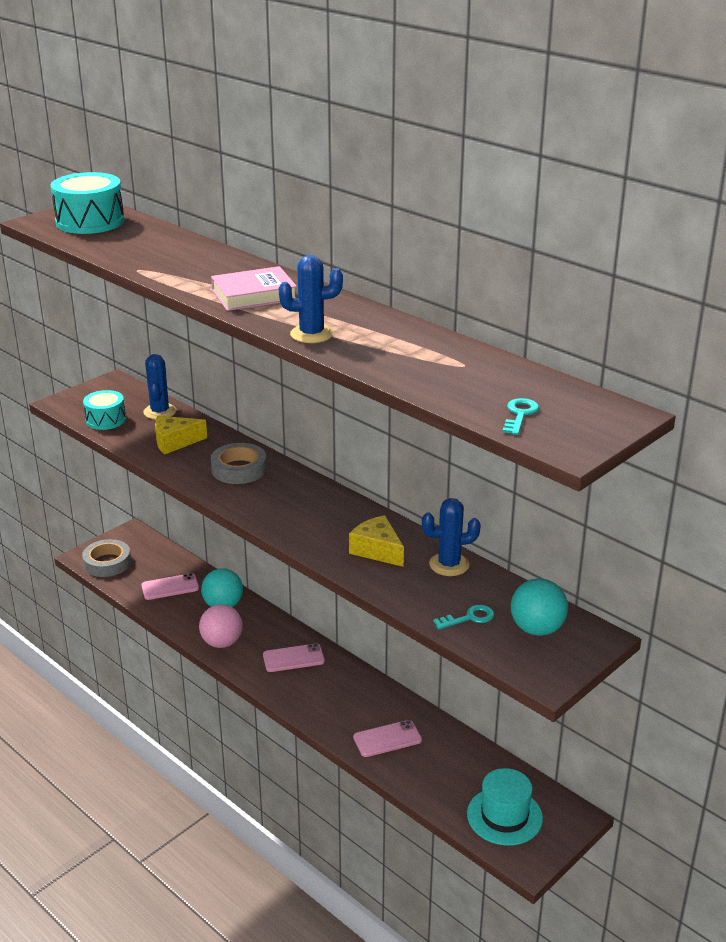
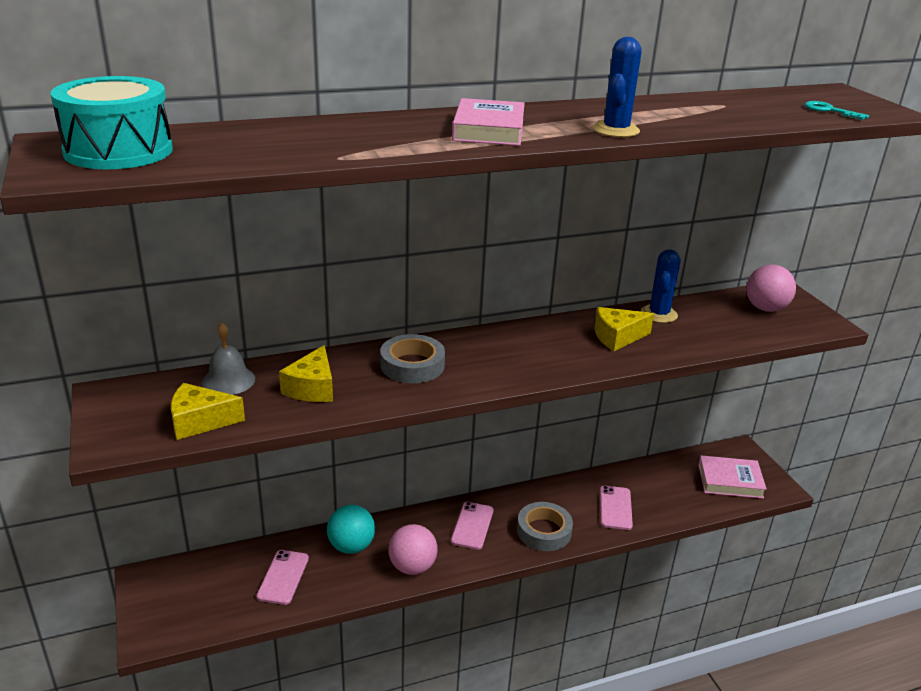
camera: 65 degrees left, 0 degrees up
grey tape [82,539,131,577] -> grey tape moved to [517,502,573,551]
turquoise drum [83,390,126,430] -> yellow cheese [171,383,245,440]
blue cactus [143,354,176,419] -> grey bell [202,322,255,395]
turquoise key [433,605,494,629] -> none
turquoise hat [467,768,543,846] -> pink book [698,455,767,499]
turquoise ball [511,578,568,636] -> pink ball [746,265,796,312]

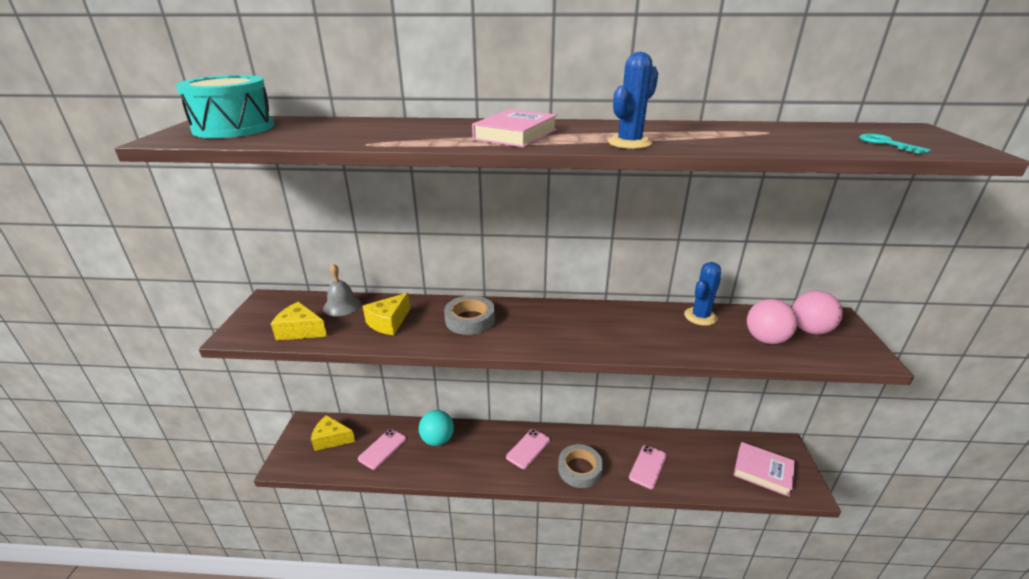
camera: 25 degrees right, 0 degrees up
pink ball [388,524,438,575] -> pink ball moved to [747,299,798,344]
yellow cheese [594,307,654,351] -> yellow cheese moved to [311,415,355,451]

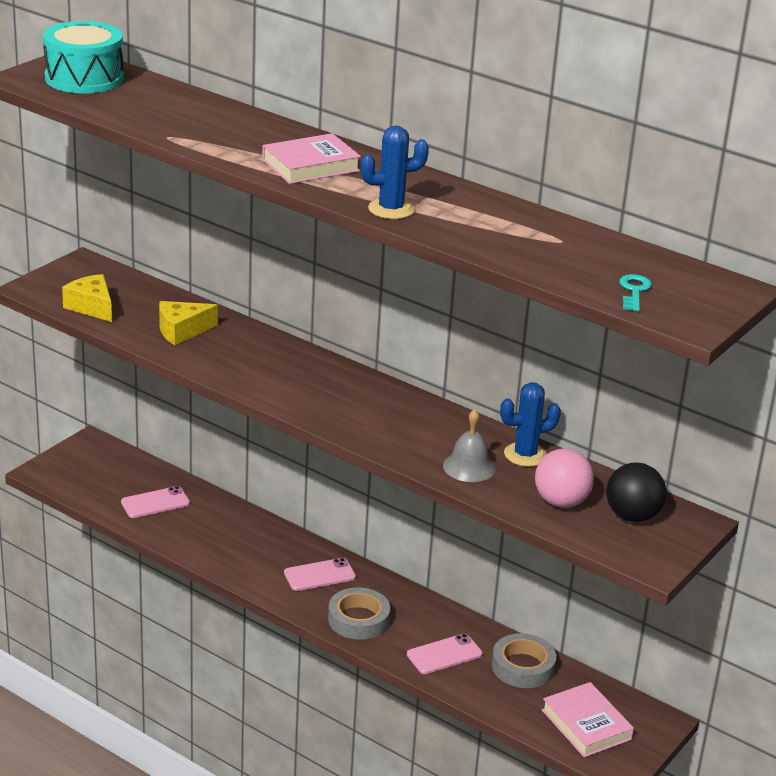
camera: 30 degrees right, 0 degrees up
yellow cheese [311,415,355,451] -> none
grey bell [323,264,361,316] -> grey bell moved to [443,409,496,482]
turquoise ball [419,410,454,446] -> none
grey tape [444,295,495,335] -> grey tape moved to [492,633,556,688]
pink ball [792,291,843,335] -> black ball [606,462,666,522]

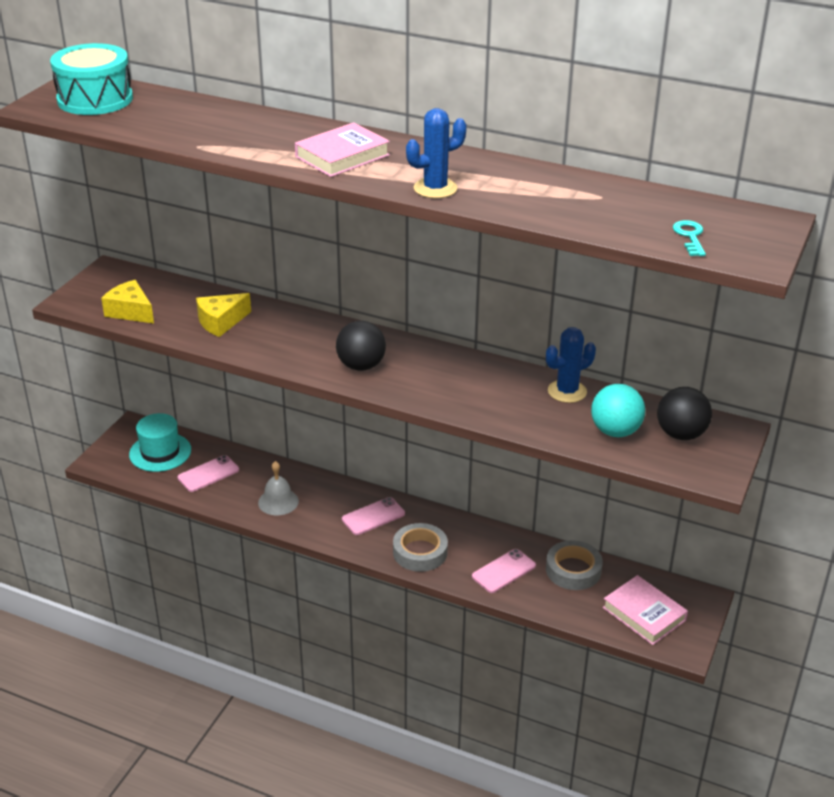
camera: 10 degrees left, 5 degrees up
grey bell [443,409,496,482] -> grey bell moved to [258,461,299,515]
pink ball [535,449,594,508] -> turquoise ball [591,384,645,437]
none -> turquoise hat [129,413,191,472]
none -> black ball [336,321,386,371]

